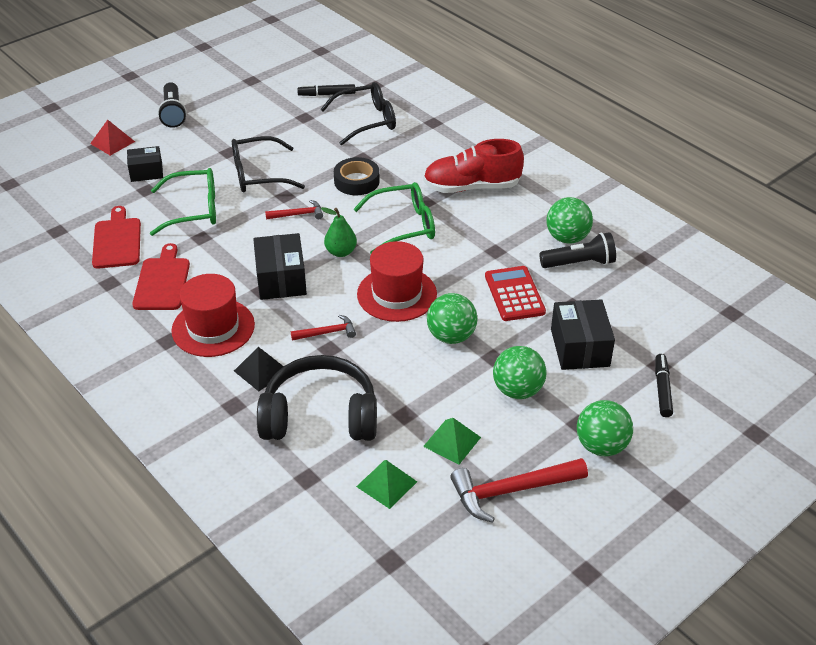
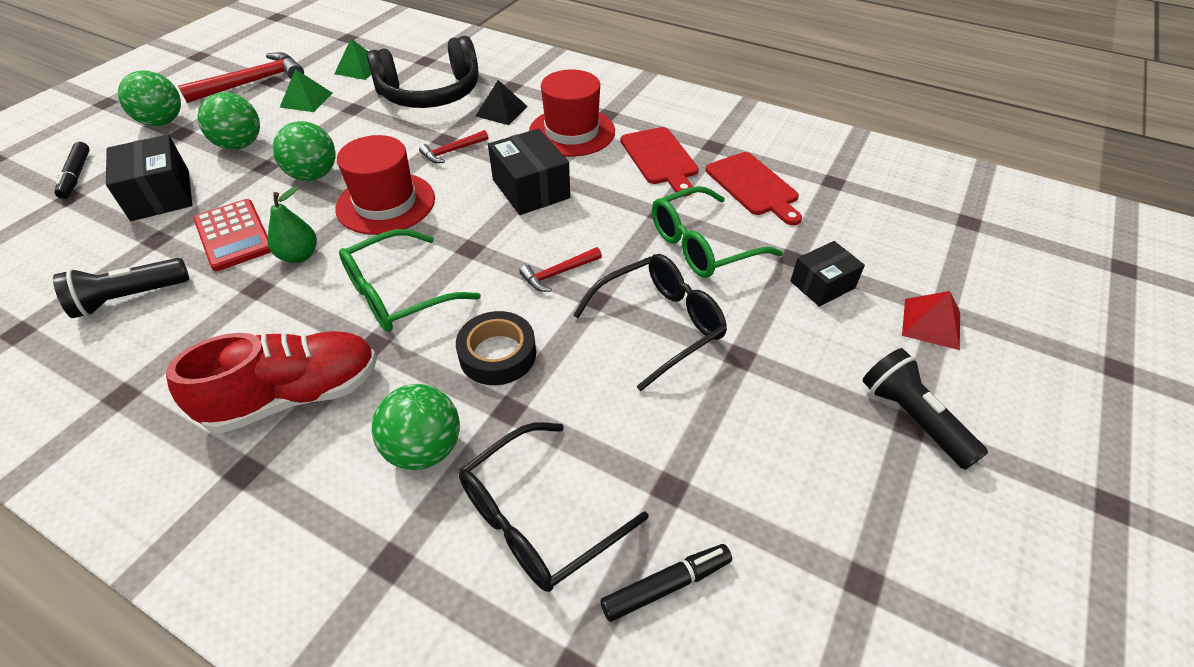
camera: 160 degrees right, 5 degrees up
green pear [321,207,357,257] -> green pear moved to [268,186,317,263]
green ball [546,197,593,244] -> green ball moved to [372,384,460,470]

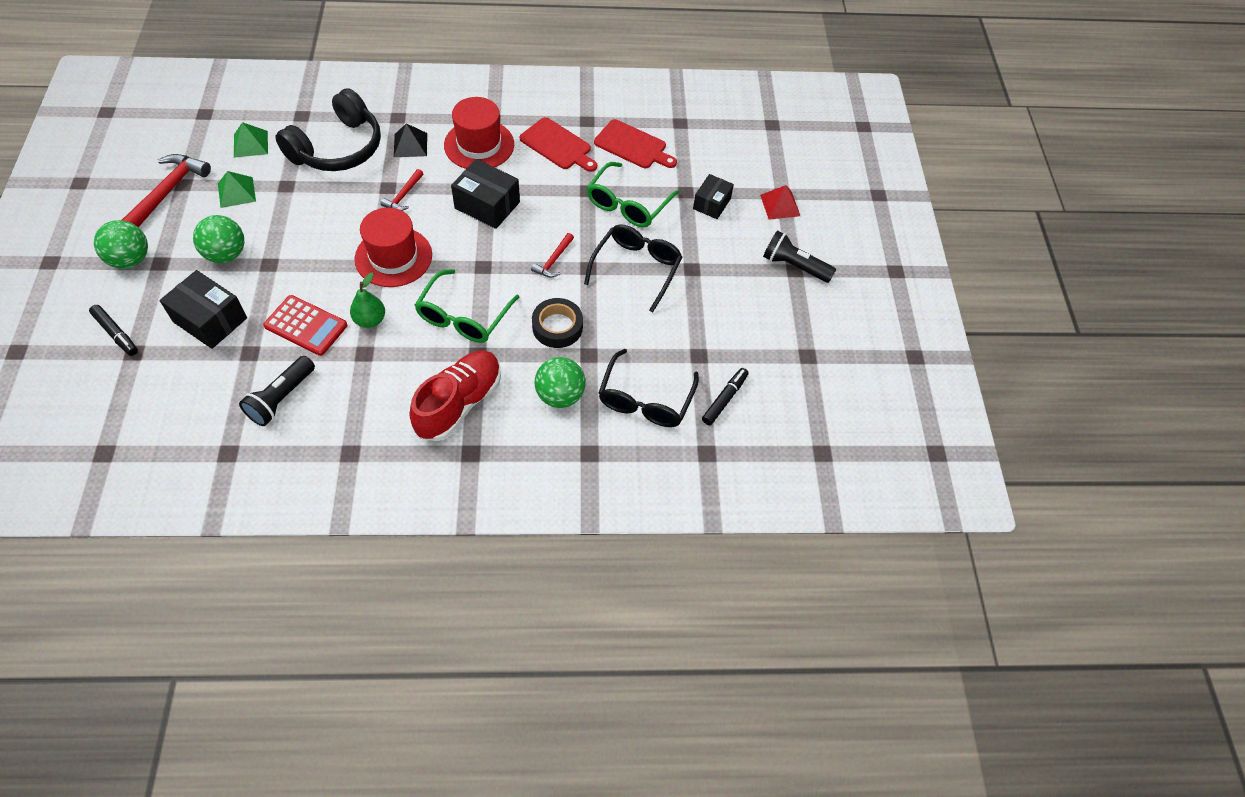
camera: 35 degrees left, 10 degrees up
green ball [273,121,336,181] -> none

